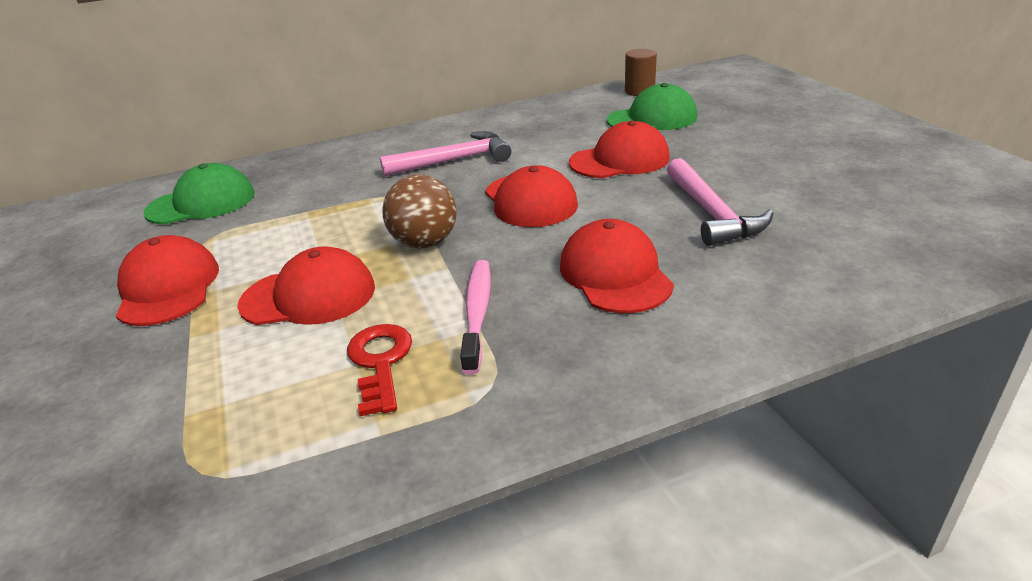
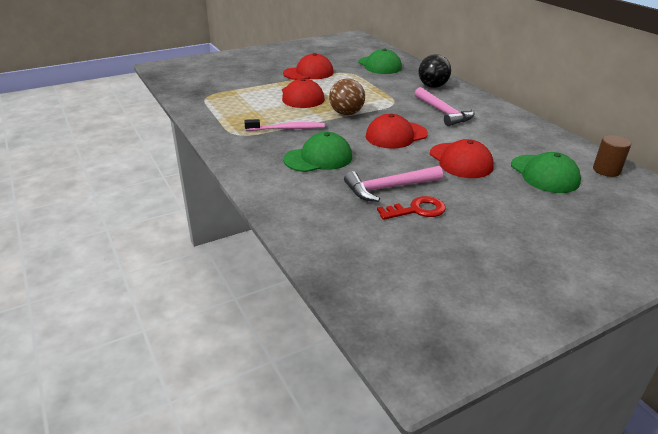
camera: 80 degrees right, 0 degrees up
red key [347,324,412,416] -> red key moved to [377,196,446,220]
red cap [560,219,674,313] -> green cap [283,132,352,172]
none -> black ball [418,54,451,88]

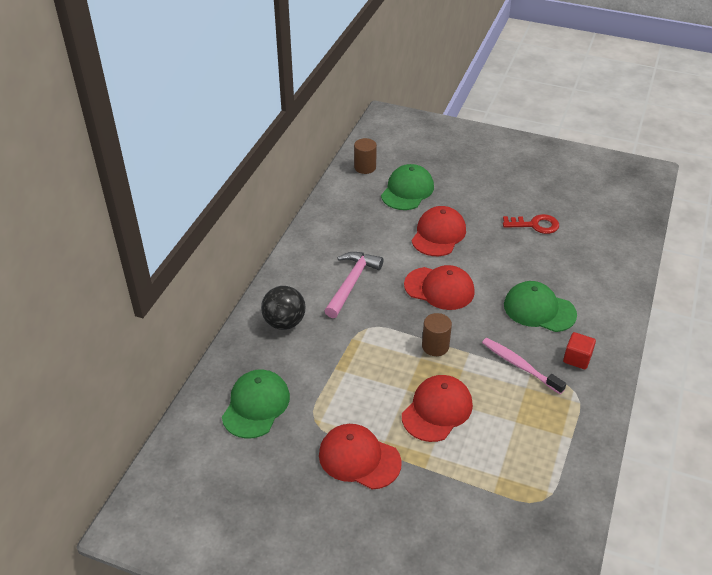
camera: 130 degrees left, 10 degrees up
brown ball [329,78,365,115] -> brown cylinder [422,313,452,356]
pink hammer [344,166,443,202] -> none
red key [377,196,446,220] -> red key turned 150 degrees clockwise [503,214,559,234]
none -> red cube [563,332,596,369]

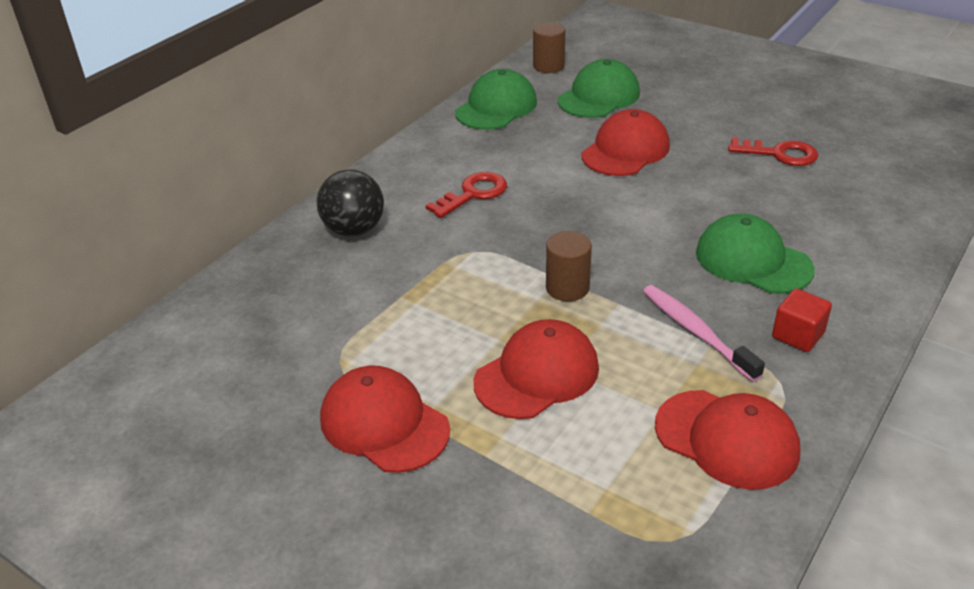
camera: 15 degrees right, 5 degrees down
green cap [222,369,290,439] -> green cap moved to [455,69,537,130]
pink hammer [325,252,384,318] -> red key [426,172,507,218]
red cap [404,265,475,310] -> red cap moved to [655,390,800,490]

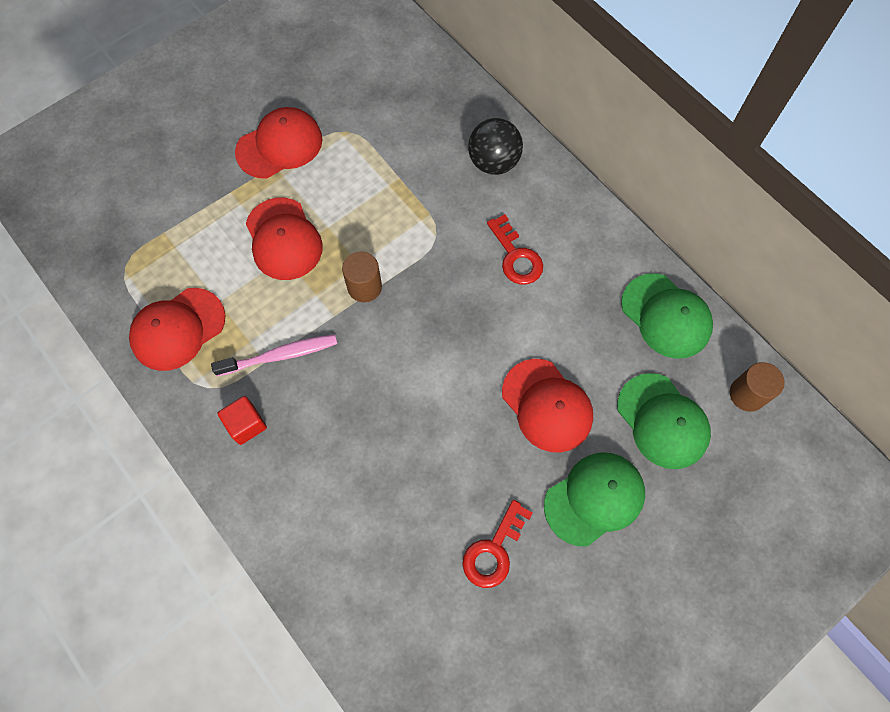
camera: 105 degrees right, 30 degrees up
green cap [696,214,815,294] -> green cap moved to [544,452,645,547]

